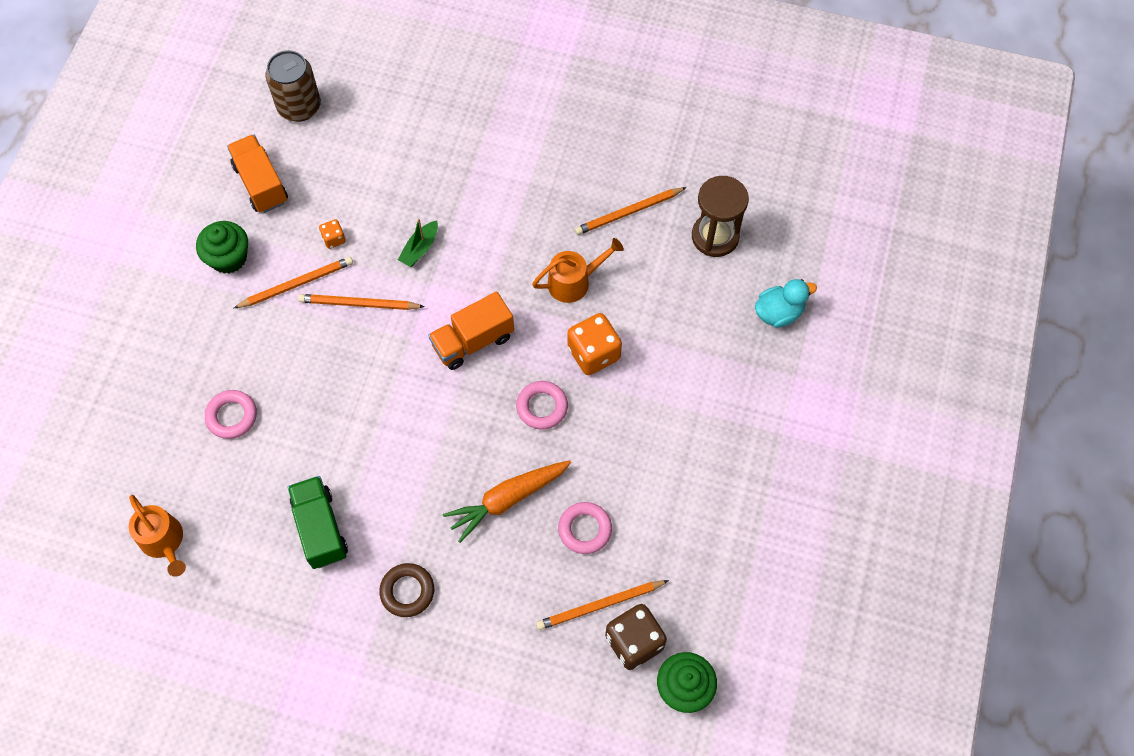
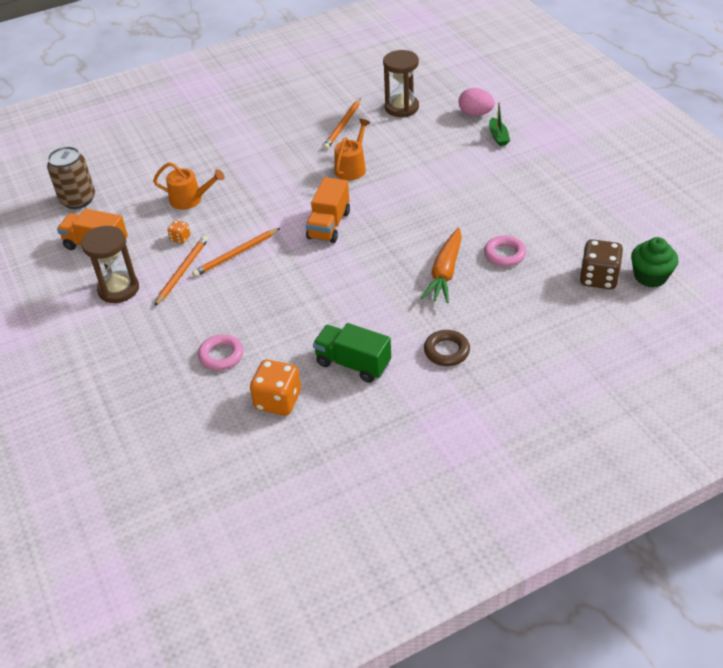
camera: 40 degrees left, 20 degrees down
orange watering can [129,495,186,577] -> orange watering can moved to [153,162,225,210]
green cupcake [196,221,248,274] -> brown hourglass [81,226,139,303]
green boat [398,218,438,267] -> green boat moved to [489,103,510,146]
pink ring [516,381,568,429] -> none
orange pencil [536,580,669,630] -> none
orange dice [567,313,622,375] -> orange dice moved to [250,359,301,416]
turquoise duck [755,279,817,328] -> pink egg [459,88,495,116]

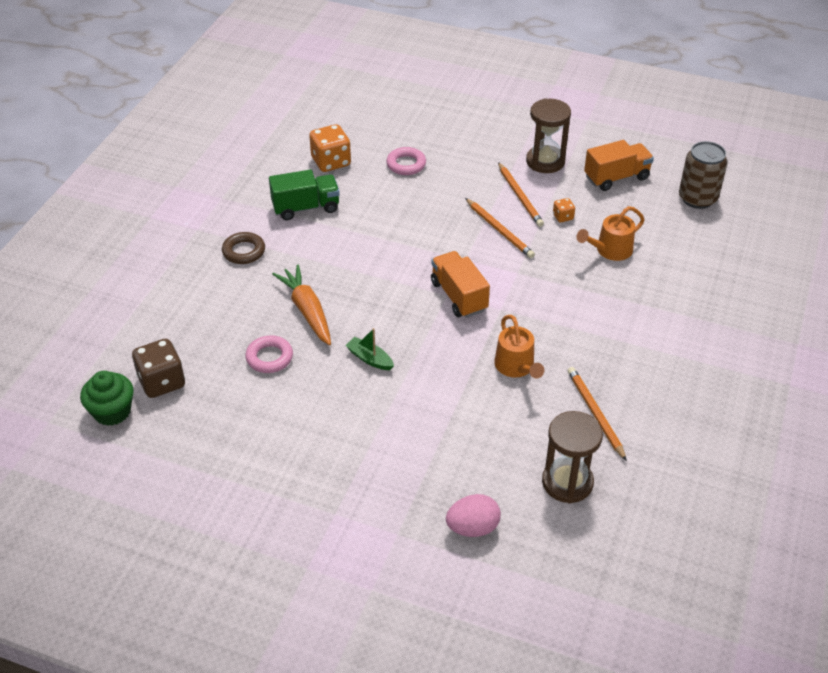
camera: 135 degrees right, 0 degrees up
orange pencil [192,228,280,277] -> orange pencil turned 135 degrees clockwise [465,198,535,258]
green boat [489,103,510,146] -> green boat moved to [345,328,394,370]

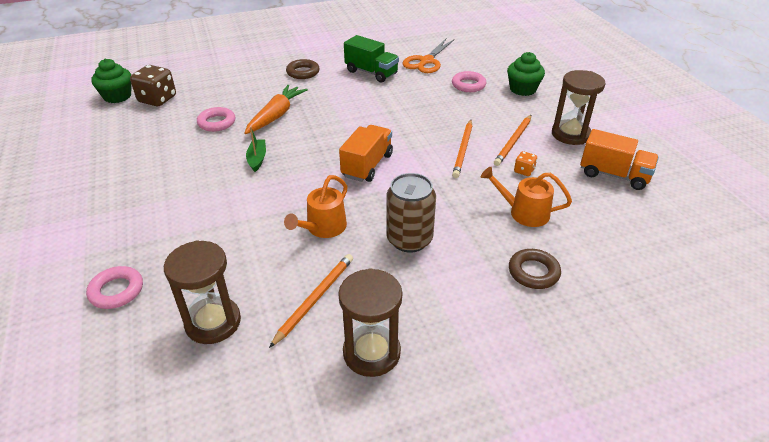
camera: 50 degrees right, 5 degrees down
orange dice [309,124,351,172] -> orange scissors [403,39,455,73]
pink egg [446,494,501,537] -> pink ring [86,266,143,309]
brown can [679,141,728,209] -> brown can moved to [386,173,436,253]
none -> brown hourglass [338,268,402,377]
none -> green cupcake [507,52,545,96]
none -> brown ring [509,249,561,289]

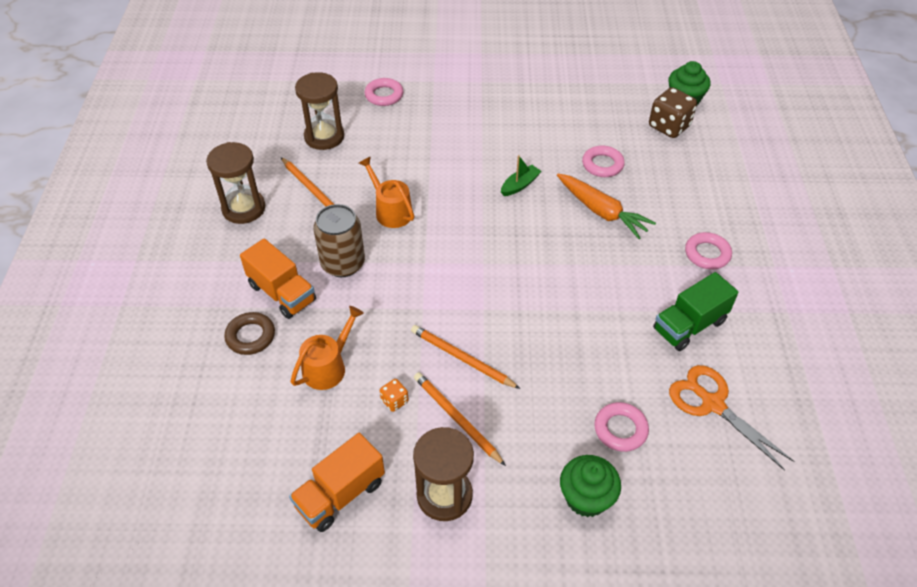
camera: 110 degrees right, 10 degrees up
green boat [246,127,266,172] -> green boat turned 60 degrees counterclockwise [501,155,541,196]
brown ring [286,59,320,79] -> pink ring [685,232,732,269]
orange truck [339,125,393,182] -> orange truck moved to [240,238,316,319]

